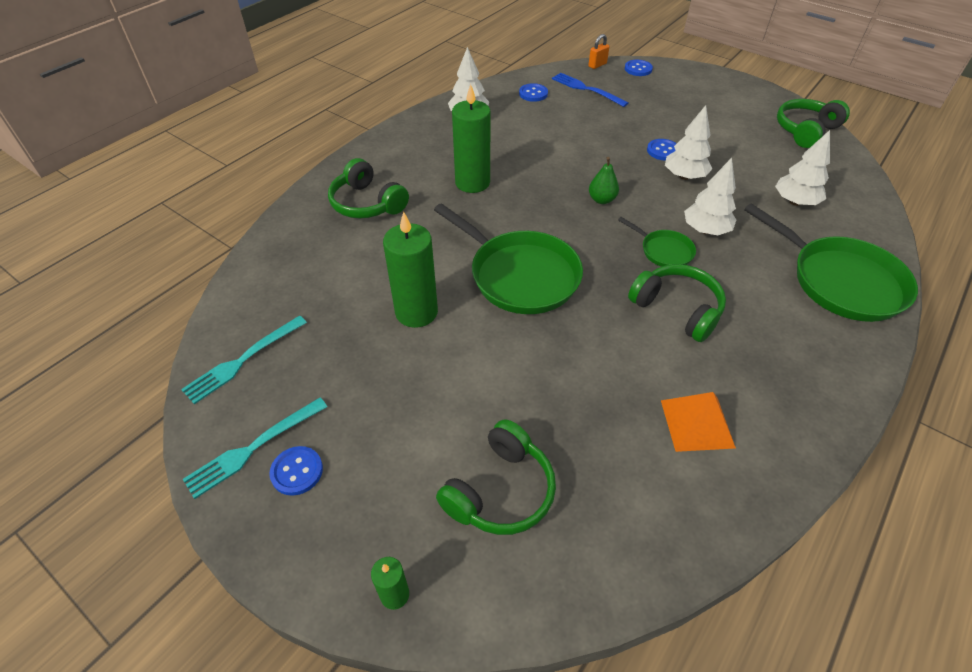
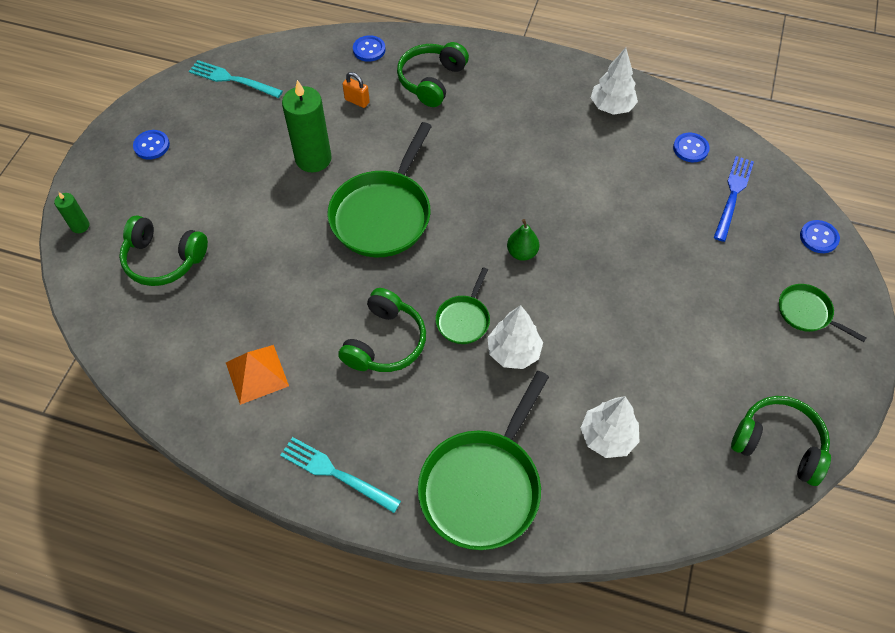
camera: 70 degrees right, 10 degrees up
turquoise fork [182,398,327,499] -> turquoise fork moved to [280,437,401,513]
green candle [452,84,491,193] -> none
orange padlock [588,34,610,69] -> orange padlock moved to [343,72,370,108]
blue button [647,139,677,161] -> blue button moved to [353,35,386,62]
white tree [665,105,712,180] -> none
none -> green pan [779,284,866,342]

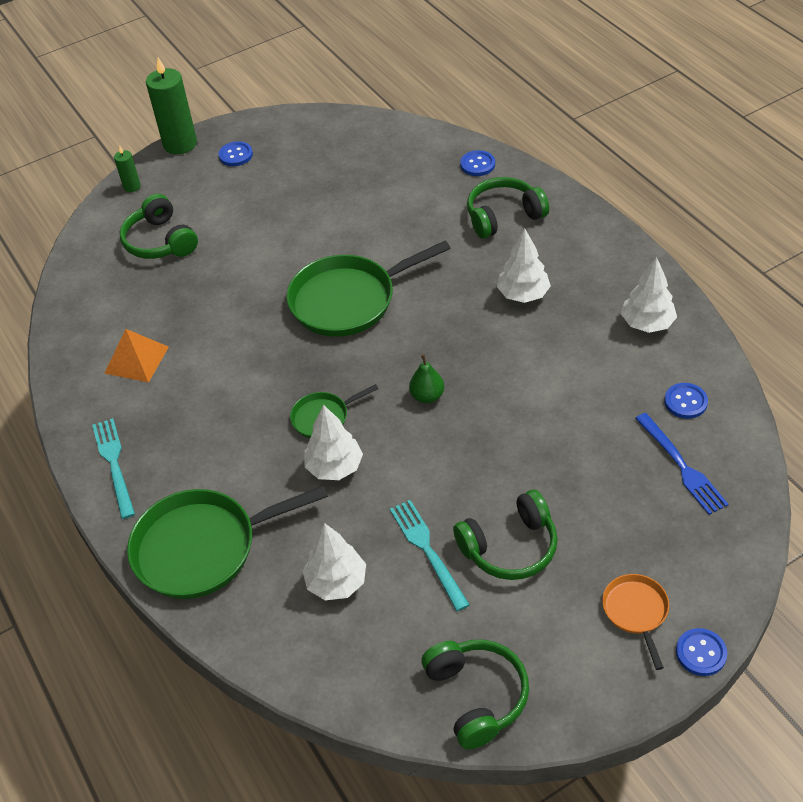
camera: 45 degrees right, 10 degrees down
turquoise fork [189,60,283,98] -> turquoise fork moved to [390,500,470,611]
green candle [282,80,332,172] -> green candle moved to [146,58,197,154]
green headphones [338,288,426,372] -> green headphones moved to [453,490,558,580]
orange padlock [343,72,370,108] -> none
blue fork [714,156,754,242] -> blue fork turned 90 degrees clockwise [635,413,729,515]
green pan [779,284,866,342] -> orange pan [602,574,669,670]
blue button [800,220,840,253] -> blue button moved to [676,628,727,676]
none -> white tree [497,229,551,303]

